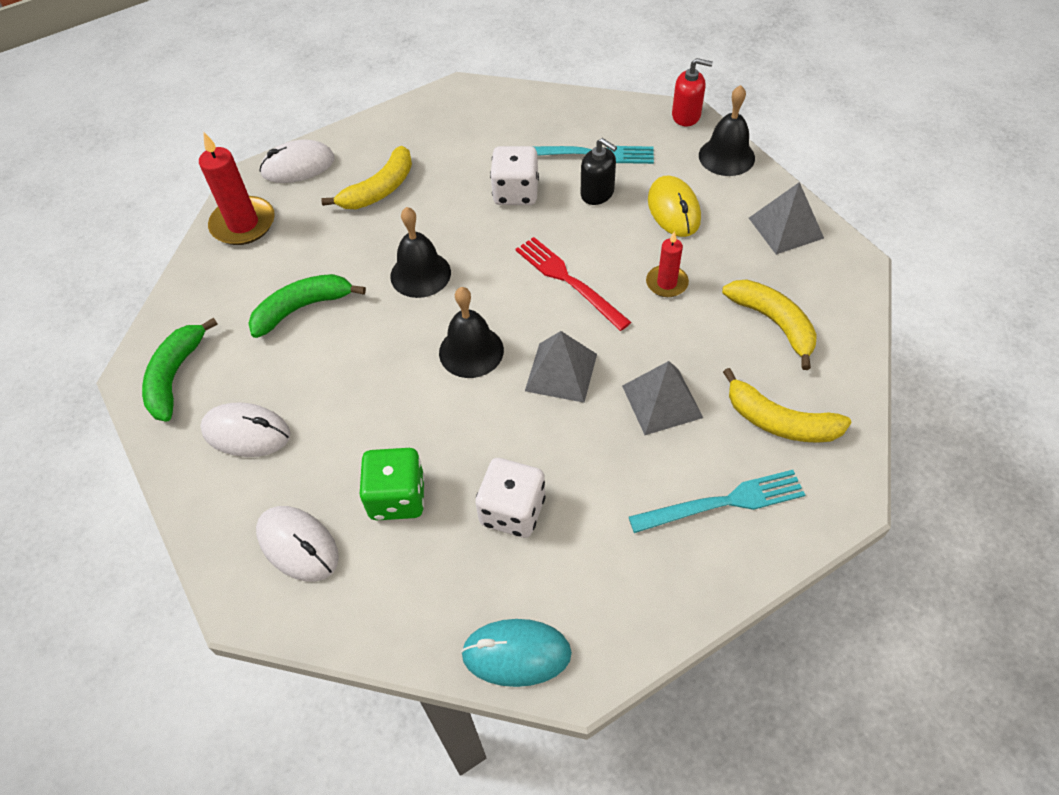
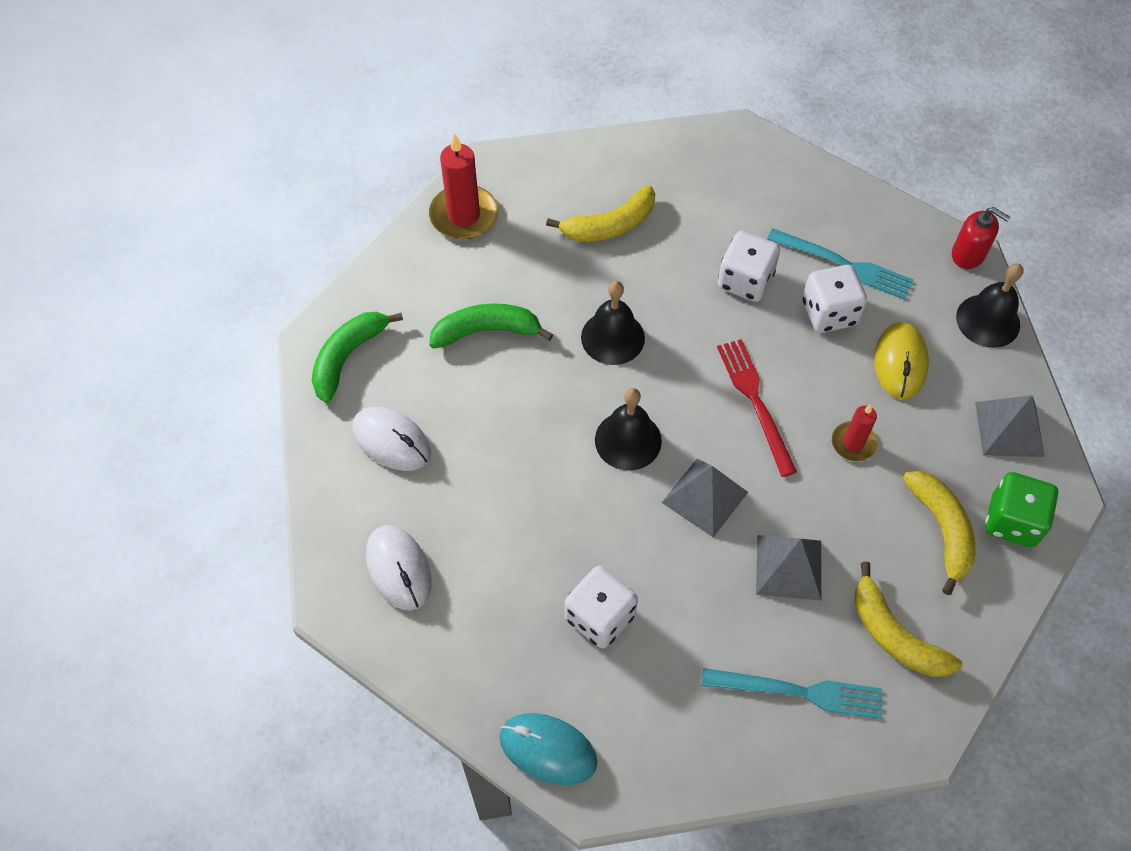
camera: 20 degrees right, 5 degrees up
white mouse [259,139,335,183] -> none
green dice [360,448,425,520] -> green dice moved to [985,472,1058,547]
black soap dispenser [581,138,617,205] -> white dice [802,265,867,333]

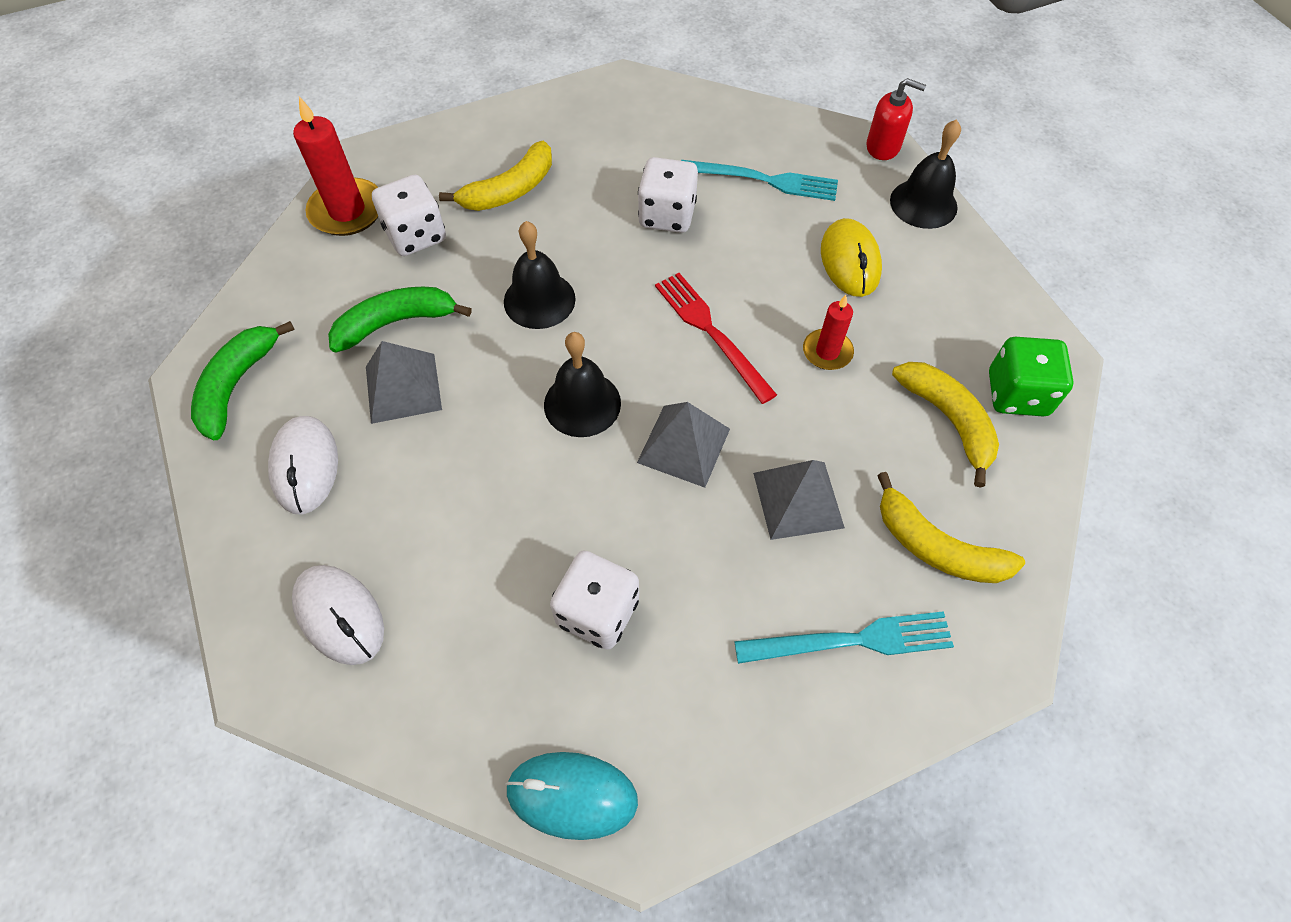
camera: 15 degrees left, 0 degrees up
white mouse [352,407,431,471] -> white mouse turned 60 degrees clockwise [268,416,338,515]
white dice [802,265,867,333] -> white dice moved to [372,175,446,256]
grey pyramid [975,395,1045,457] -> grey pyramid moved to [366,341,442,424]

